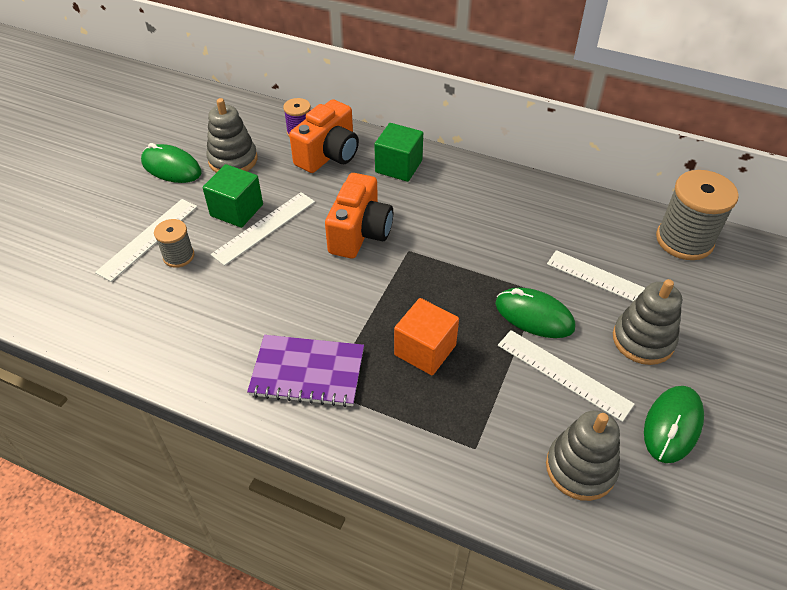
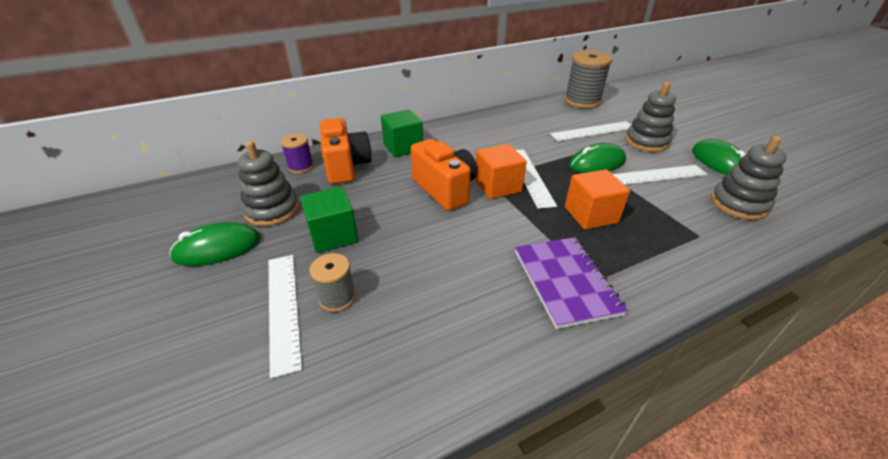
camera: 50 degrees left, 10 degrees down
white ruler [210,192,315,266] -> white ruler moved to [516,149,557,209]
purple notebook [247,335,364,407] -> purple notebook turned 60 degrees counterclockwise [515,237,628,329]
none -> orange cube [475,144,527,199]

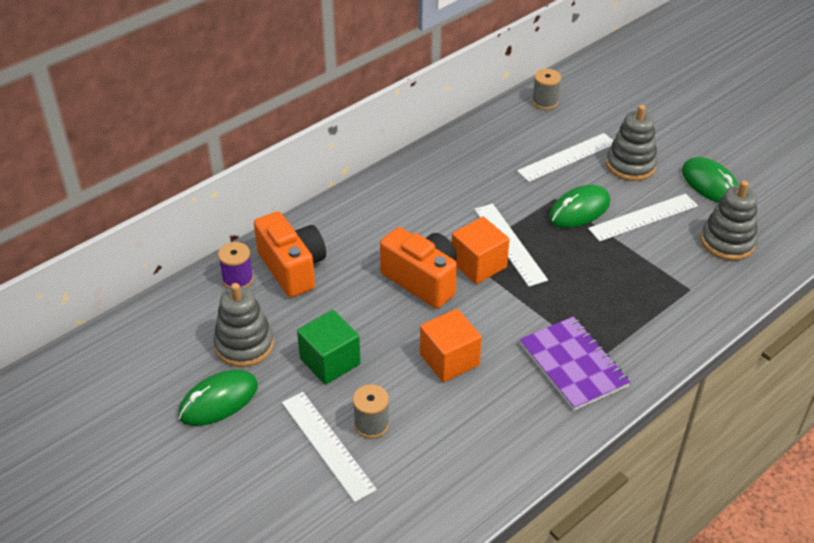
camera: 15 degrees left, 5 degrees up
green cube [381,110,423,157] -> none
grey spool [564,51,612,109] -> grey spool [532,69,561,110], size x0.54
orange cube [565,169,630,230] -> orange cube moved to [420,309,482,382]

